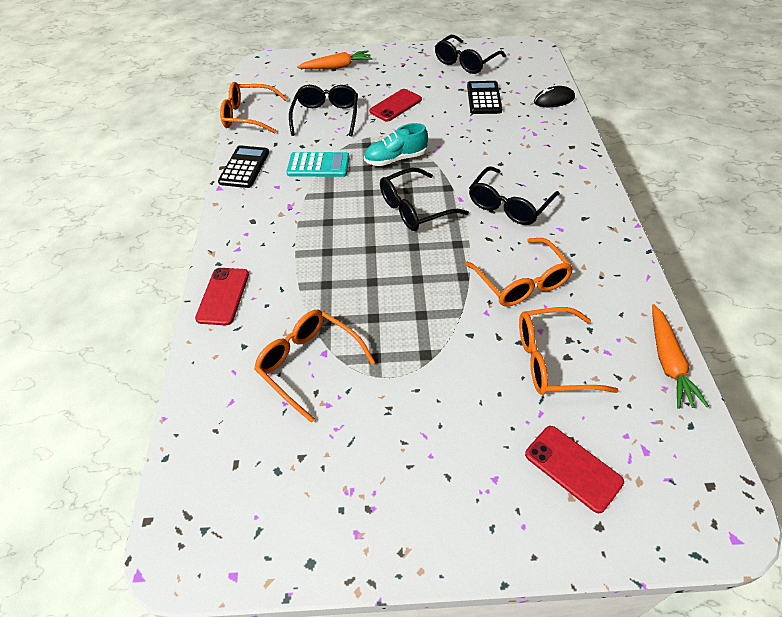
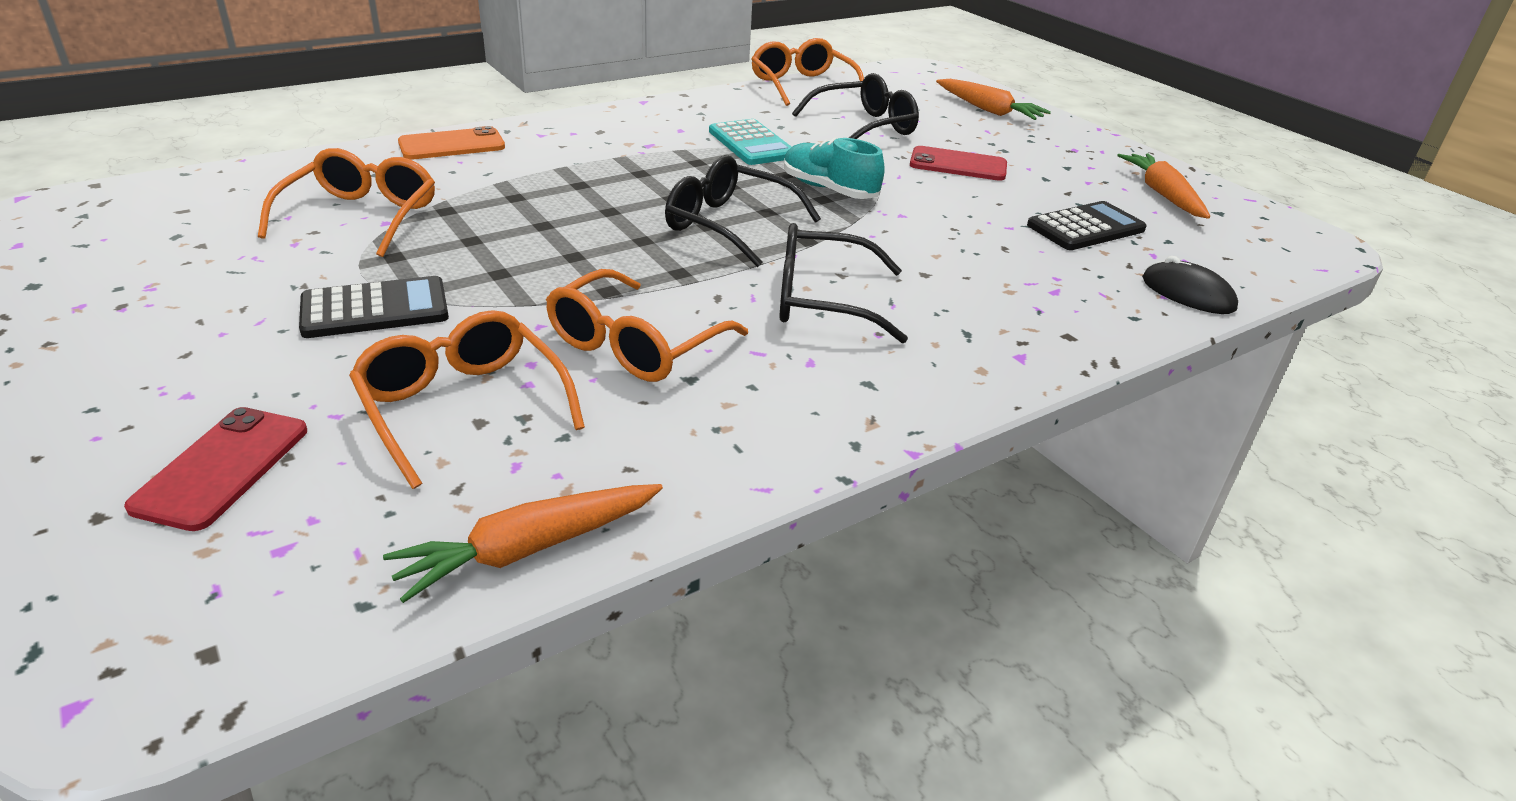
camera: 55 degrees right, 15 degrees down
red phone [195,268,249,325] -> orange phone [398,126,505,159]
black calculator [218,145,269,188] -> black calculator moved to [299,276,449,338]
black glasses [435,35,506,74] -> orange carrot [1117,153,1210,219]

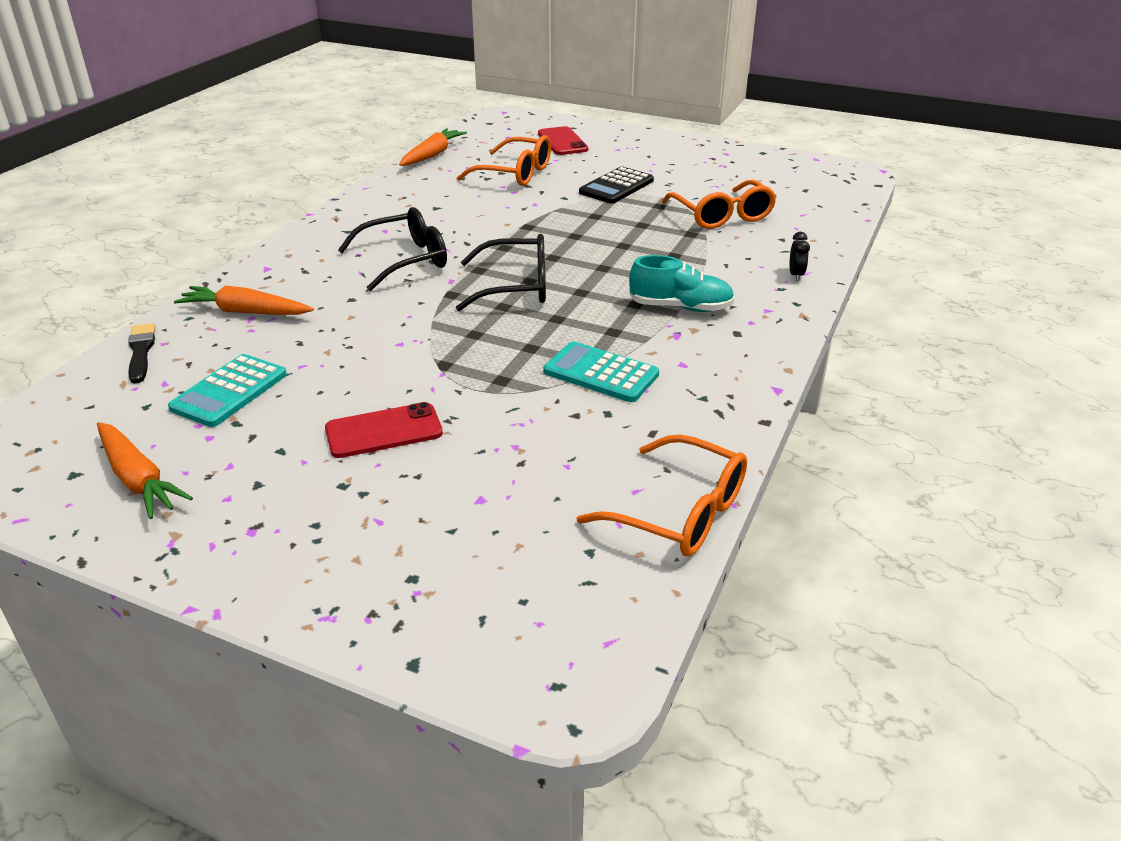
camera: 150 degrees right, 0 degrees up
orange phone [398,126,505,159] -> black clock [790,232,810,281]
orange glasses [546,269,748,382] -> none
turquoise shoe [784,137,885,199] -> turquoise shoe moved to [629,255,735,312]
black glasses [792,73,919,139] -> none
orange carrot [936,79,1051,120] -> orange carrot moved to [174,285,314,315]
black calculator [1027,201,1147,250] -> turquoise calculator [168,354,287,427]
black mouse [1142,256,1238,314] -> black brush [128,323,155,384]

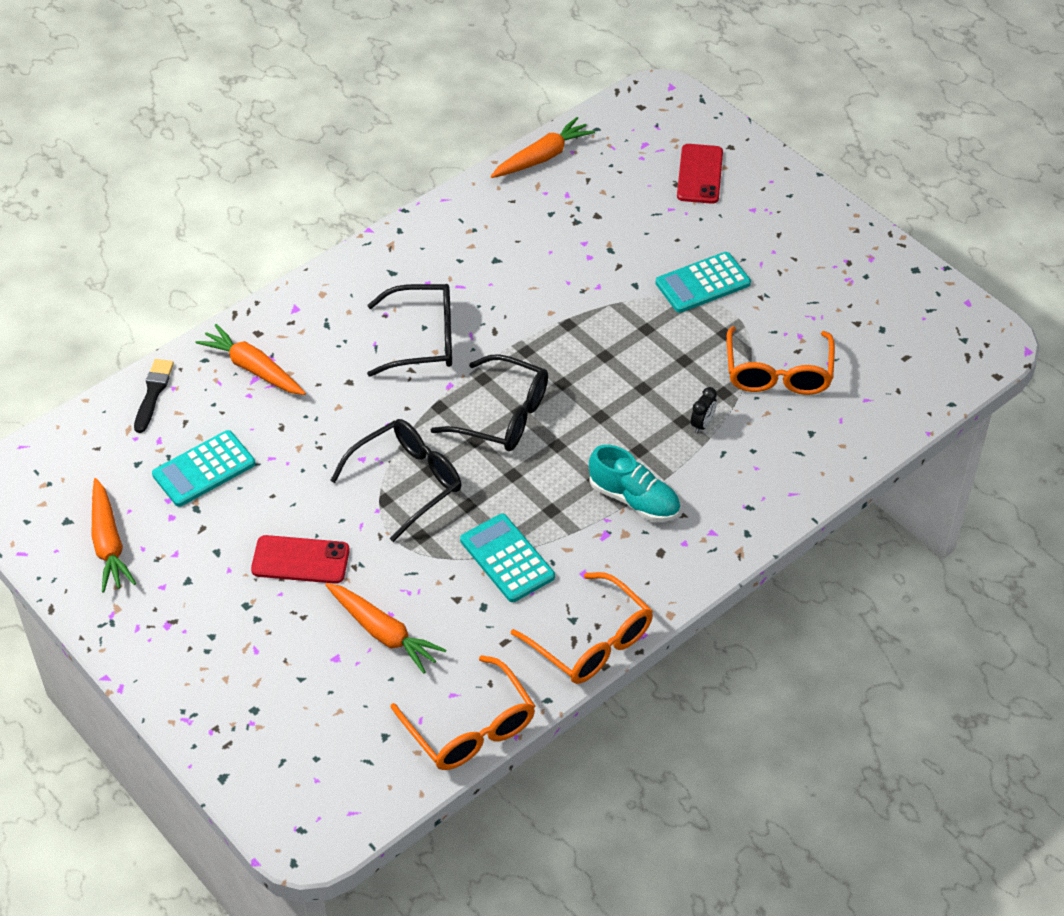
camera: 25 degrees right, 15 degrees up
orange glasses [456,135,551,186] -> orange glasses moved to [511,572,653,684]
black calculator [579,166,654,204] -> turquoise calculator [655,252,751,313]
black clock [790,232,810,281] -> black clock moved to [691,387,717,434]
none -> orange carrot [325,583,446,674]
none -> black glasses [330,419,461,542]

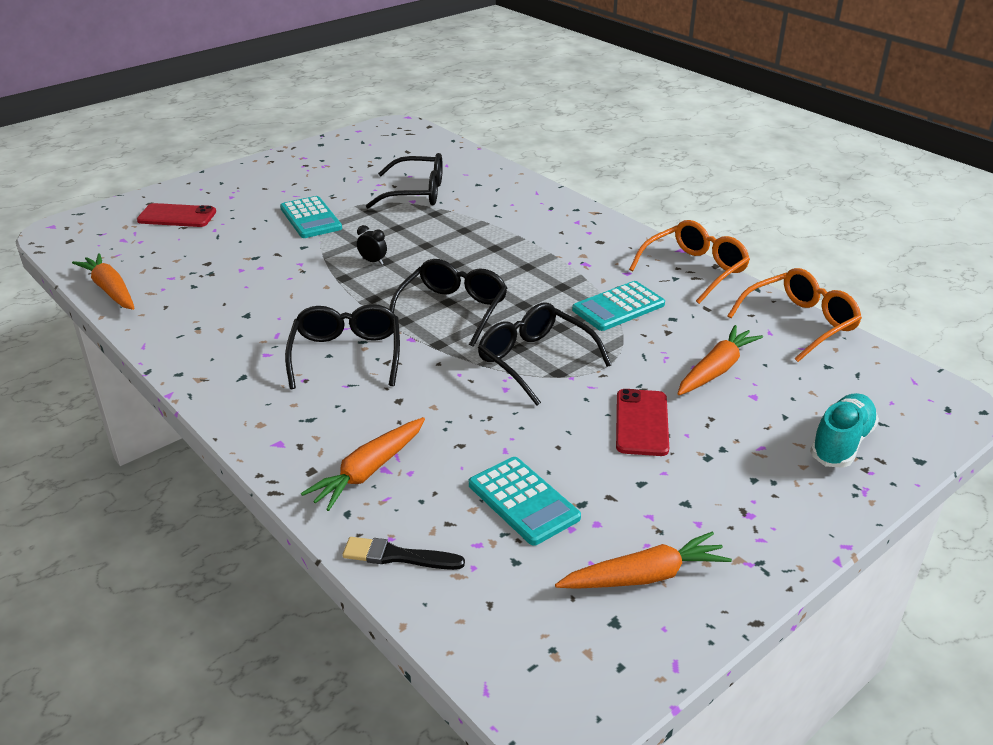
camera: 90 degrees left, 15 degrees down
turquoise shoe [589,445,681,522] -> turquoise shoe moved to [810,393,879,468]
black clock [691,387,717,434] -> black clock moved to [357,225,387,265]
orange glasses [727,326,835,395] -> black glasses [366,153,443,209]

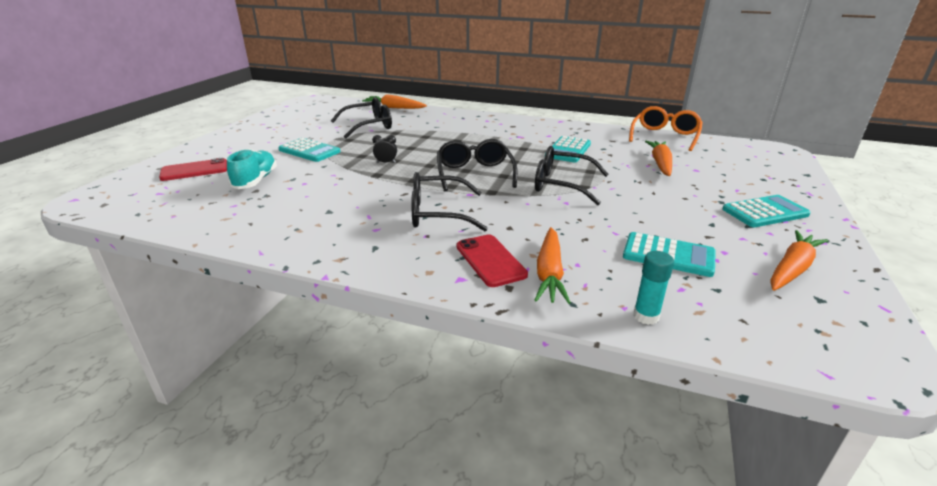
camera: 30 degrees left, 5 degrees down
orange carrot [72,253,135,310] -> orange carrot moved to [362,94,427,109]
black glasses [285,304,400,389] -> black glasses turned 60 degrees counterclockwise [411,172,488,231]
black brush [342,537,465,570] -> turquoise glue stick [633,251,674,325]
red phone [616,389,669,456] -> red phone moved to [456,234,528,287]
orange glasses [629,220,750,304] -> none
turquoise shoe [810,393,879,468] -> turquoise shoe moved to [227,149,277,189]
none -> turquoise calculator [722,195,811,227]

